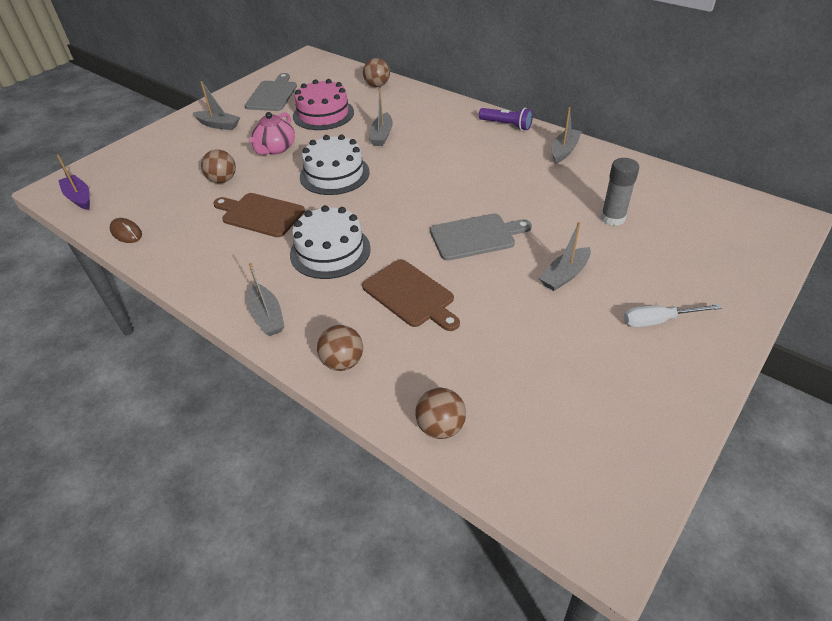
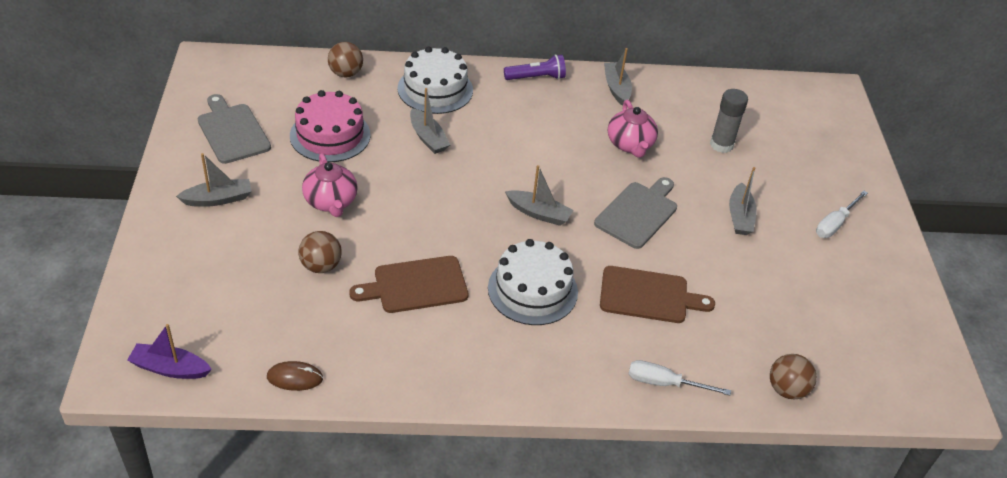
camera: 45 degrees left, 0 degrees up
grey boat [247,263,285,336] -> grey boat moved to [505,165,573,226]
white cake [300,134,370,195] -> white cake moved to [397,46,473,114]
brown ball [317,325,363,371] -> white screwdriver [629,360,731,396]
none -> pink teapot [608,100,658,158]

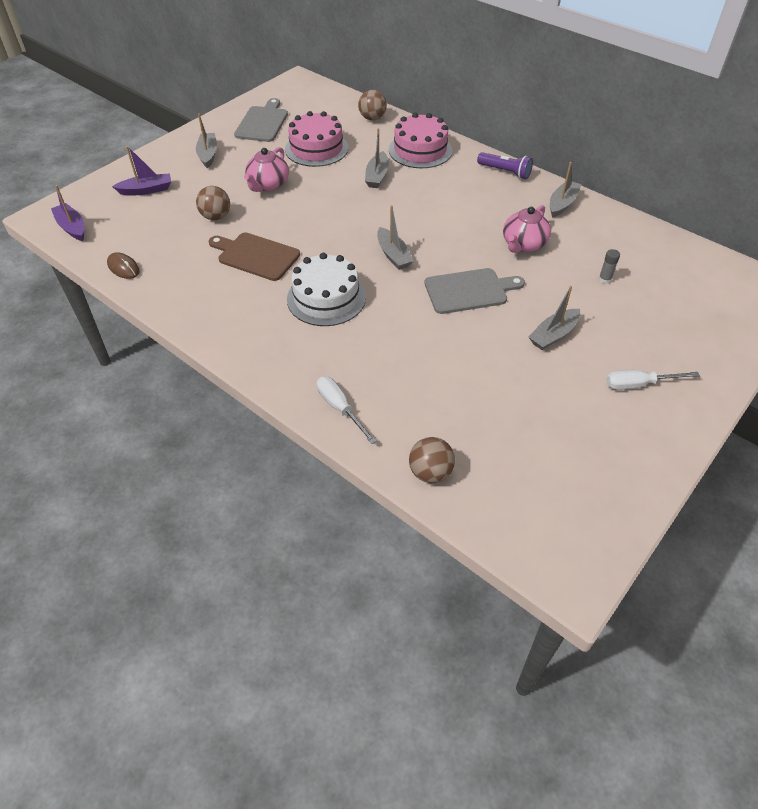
camera: 45 degrees right, 5 degrees up
grey boat [176,153,252,207] -> grey boat turned 120 degrees counterclockwise [196,114,217,169]
white cake [397,46,473,114] -> pink cake [389,113,452,168]
brown cutting board [600,266,715,323] -> none
grey glue stick [710,89,748,153] -> grey glue stick [599,249,620,284], size x0.54
none -> purple boat [112,146,171,196]

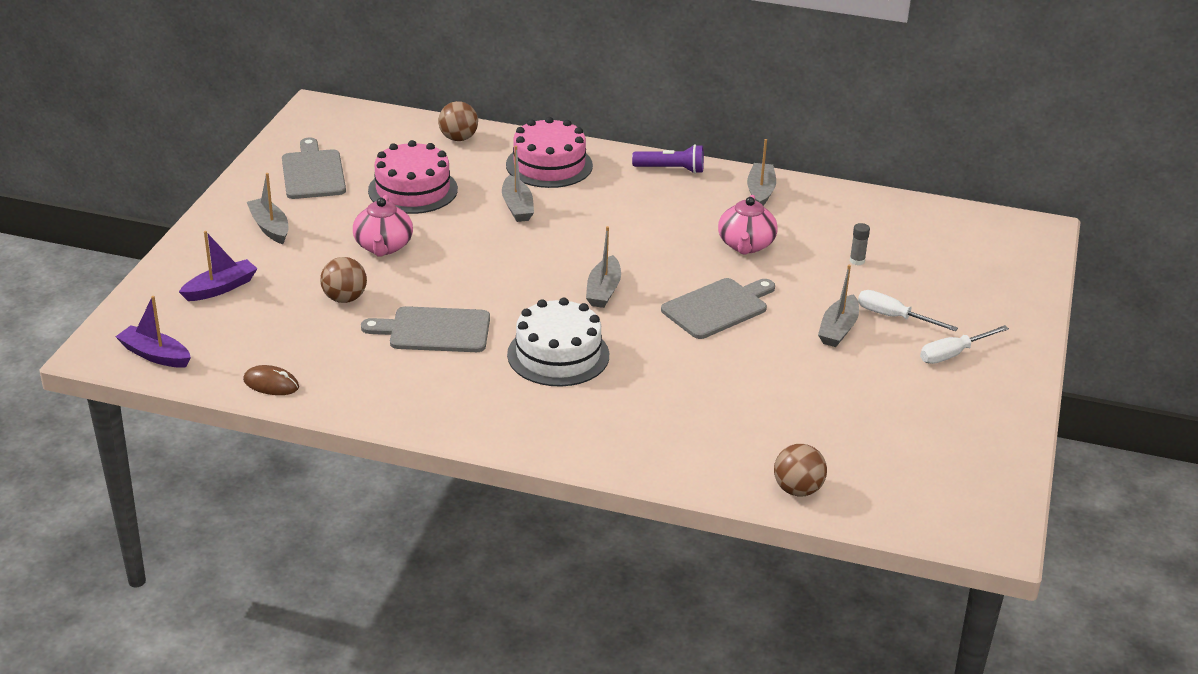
camera: 25 degrees left, 15 degrees down
brown cutting board [209,232,300,281] -> grey cutting board [361,306,490,352]
white screwdriver [317,376,377,444] -> white screwdriver moved to [858,290,958,331]
grey boat [377,205,414,270] -> grey boat turned 60 degrees clockwise [586,226,621,308]

